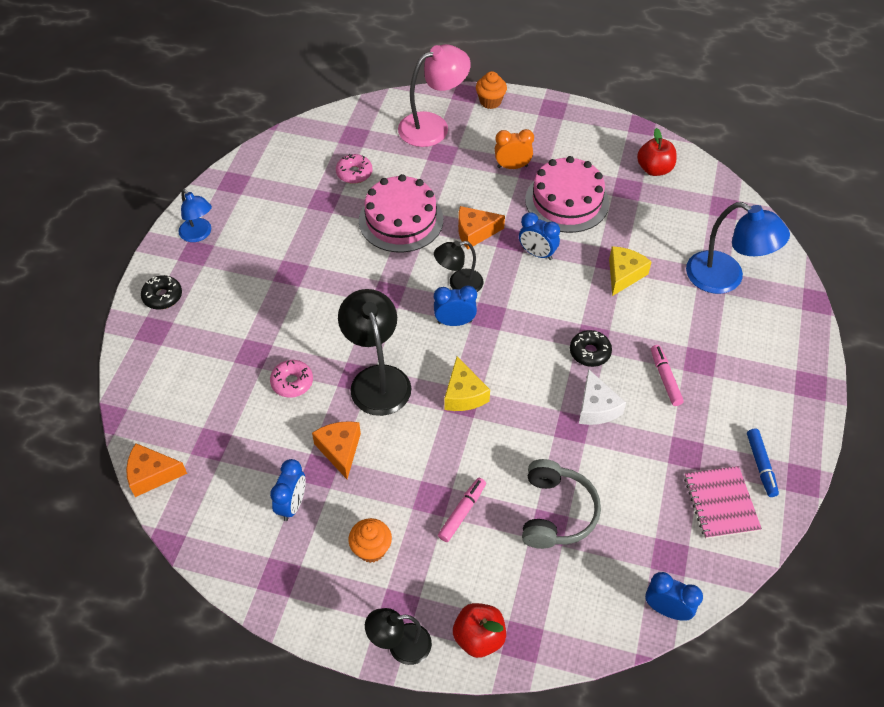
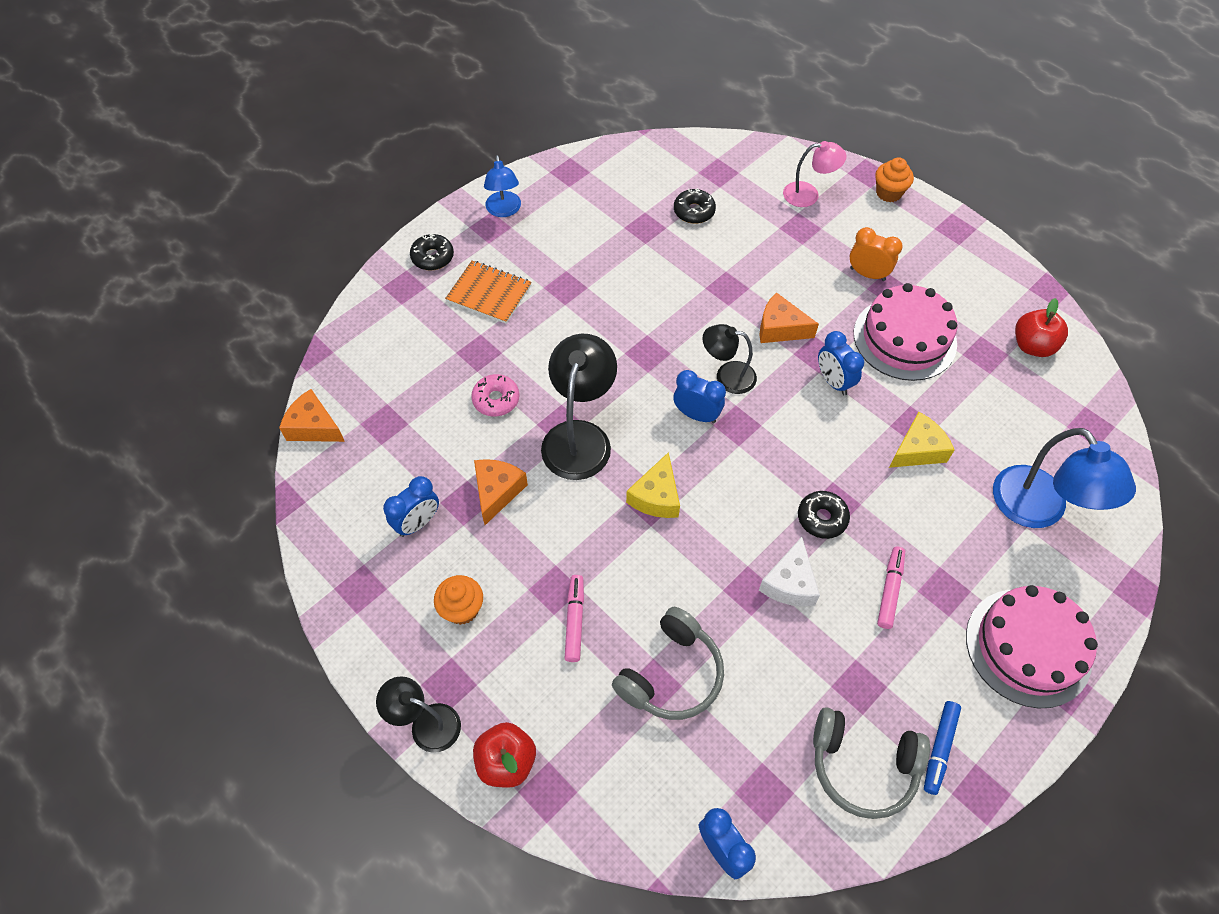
camera: 30 degrees right, 5 degrees up
pink donut [336,154,372,184] -> black donut [674,188,716,224]
pink cake [359,174,443,252] -> pink cake moved to [966,585,1098,708]
pink lamp [398,44,471,147] -> pink lamp [783,141,846,207], size x0.60
pink marker [438,478,486,542] -> pink marker turned 60 degrees counterclockwise [565,575,584,662]
pink notebook [684,466,762,539] -> grey headphones [813,707,930,819]
none -> orange notebook [445,260,532,324]

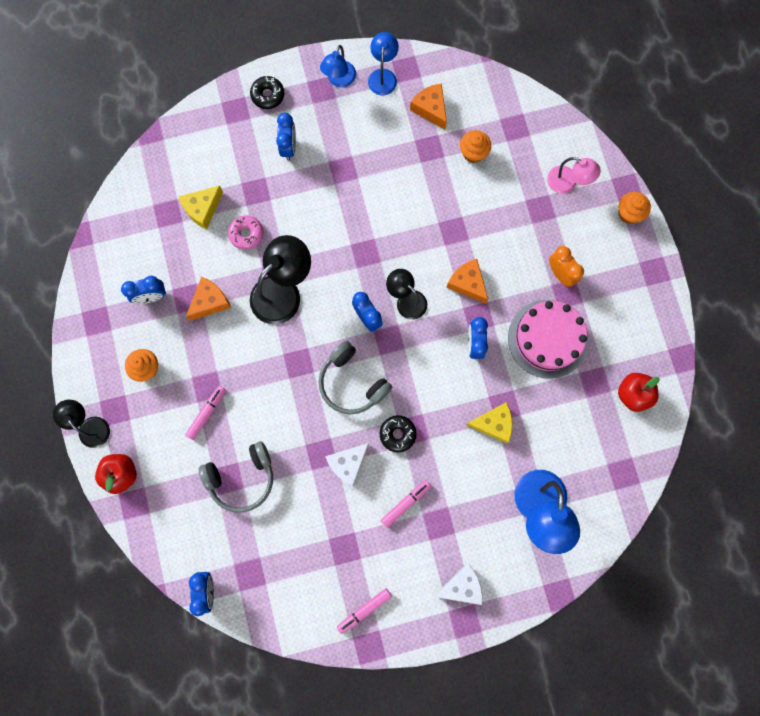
camera: 30 degrees right, 20 degrees up
orange cheese [279,389,345,442] -> orange cheese moved to [410,83,447,130]
orange notebook [445,260,532,324] -> blue clock [276,113,296,161]
yellow cheese [626,452,680,518] -> yellow cheese moved to [179,186,223,229]
black donut [674,188,716,224] -> orange cupcake [460,130,491,163]
grey headphones [813,707,930,819] -> grey headphones moved to [318,341,393,414]
blue marker [924,701,961,795] -> pink marker [337,588,392,634]
pink cake [966,585,1098,708] -> white cheese [435,563,483,605]
none -> blue lamp [368,32,399,95]

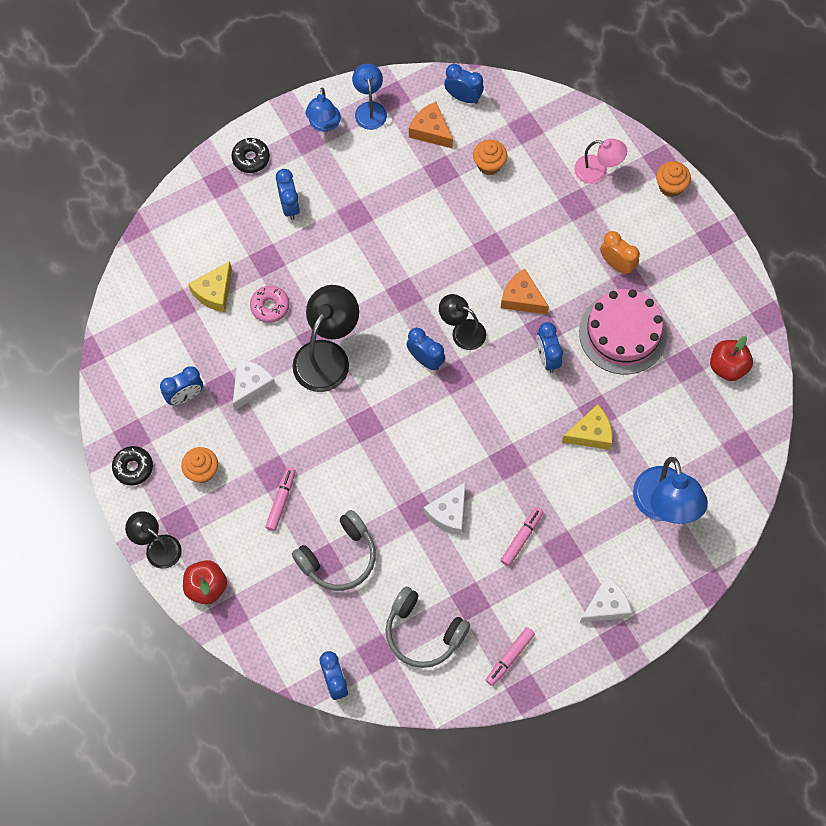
camera: 15 degrees left, 10 degrees down
orange cheese [186,277,231,321] -> white cheese [233,359,275,411]
grey headphones [318,341,393,414] -> grey headphones moved to [386,587,470,668]
black donut [380,415,417,452] -> black donut moved to [112,446,153,486]
none -> blue clock [444,64,484,104]

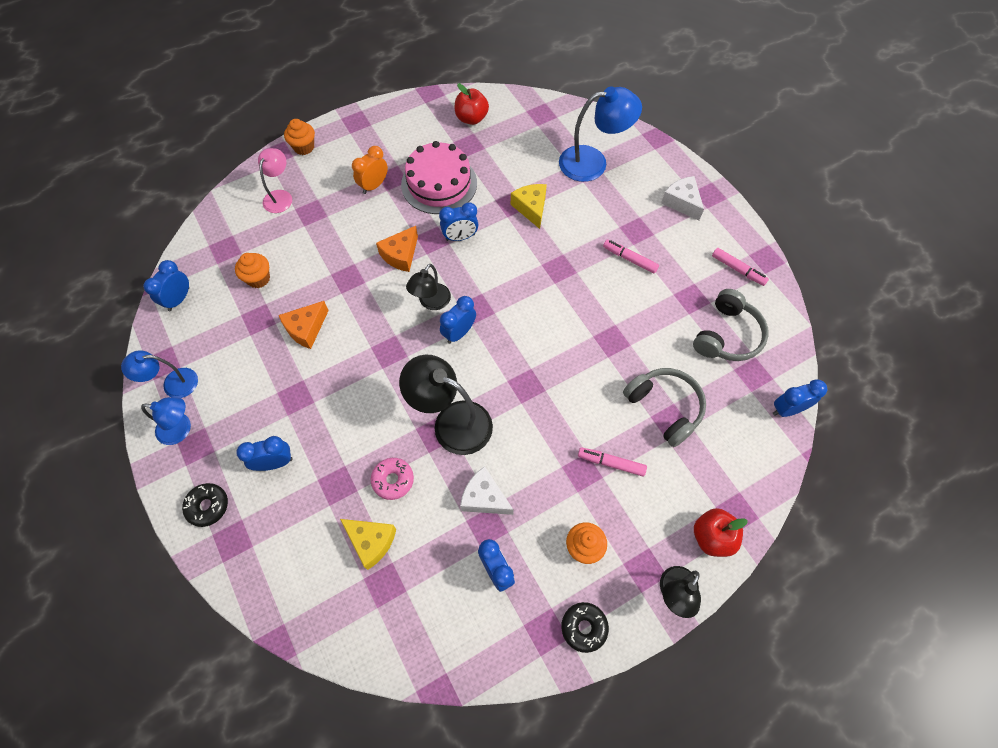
camera: 90 degrees left, 5 degrees down
orange cheese [409,102,453,149] -> orange cheese moved to [279,301,329,349]
white cheese [424,482,466,535] -> none

